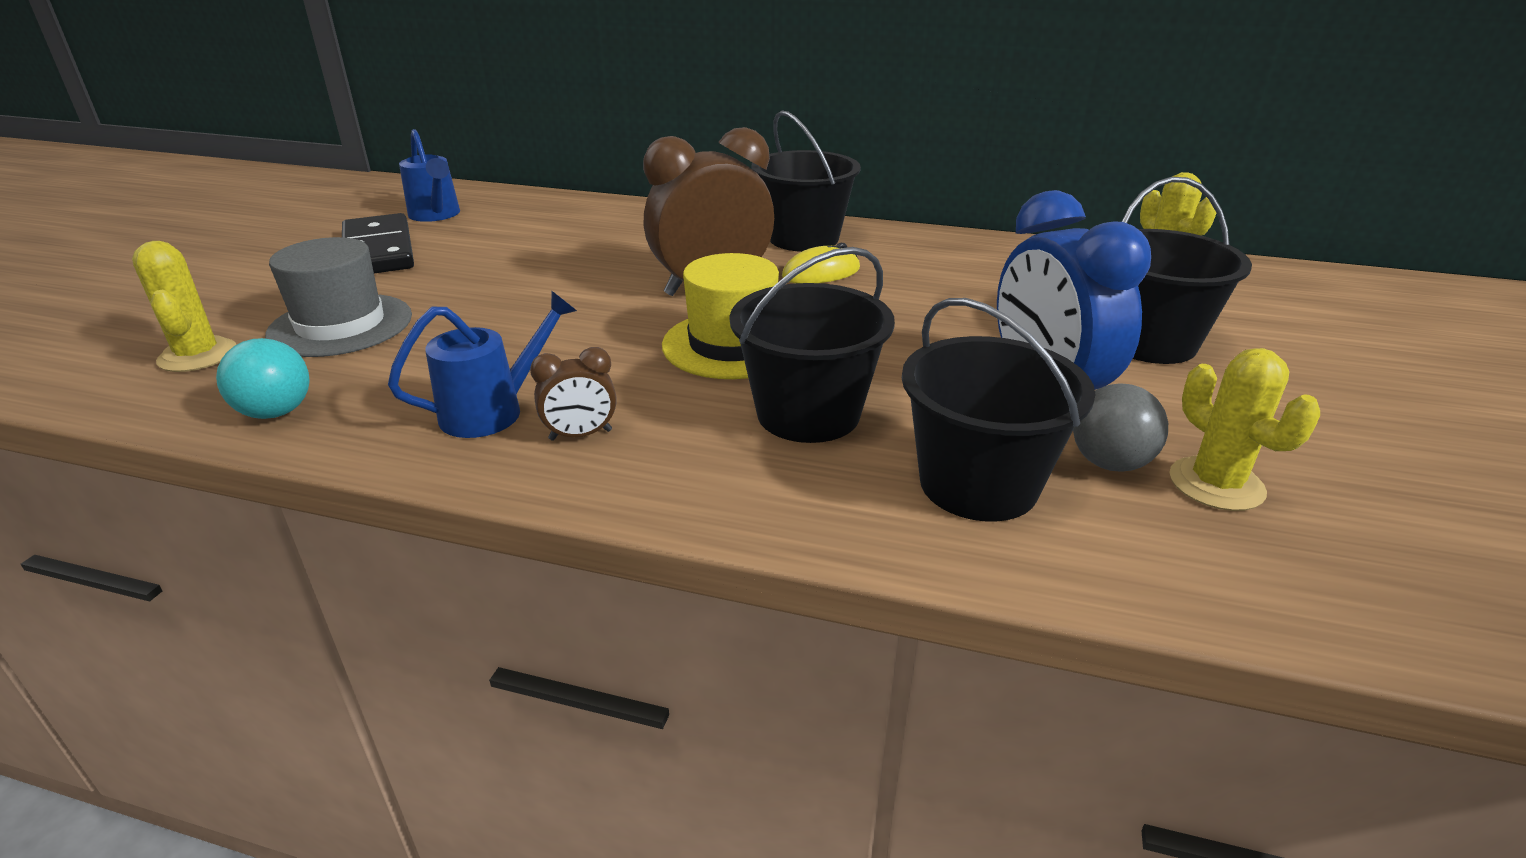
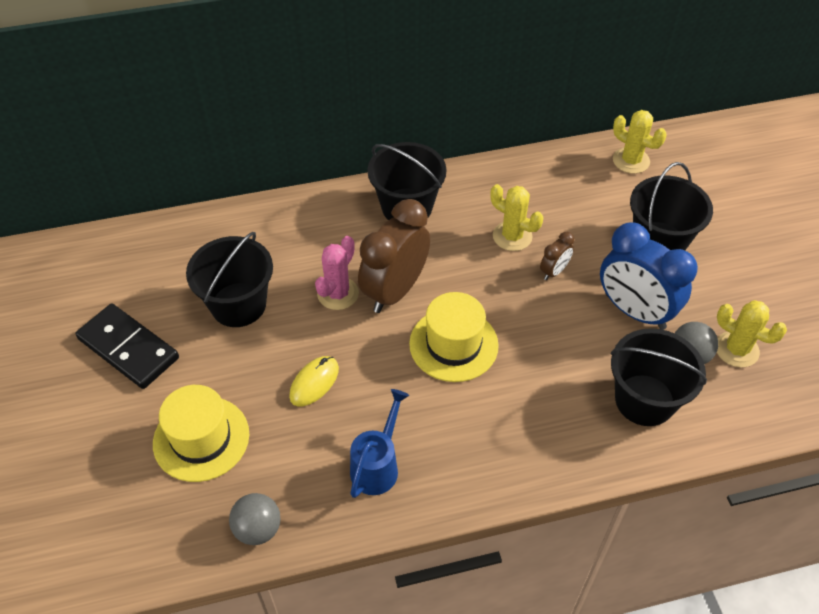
camera: 30 degrees left, 20 degrees up
yellow cactus [132,241,236,372] -> yellow cactus moved to [490,184,543,251]
turquoise ball [216,338,310,419] -> grey ball [229,493,280,545]
grey hat [265,237,412,357] -> yellow hat [153,385,249,482]
blue watering can [399,129,460,222] -> none
brown clock [530,347,617,441] -> brown clock moved to [540,232,575,280]
black bucket [730,247,895,443] -> black bucket moved to [186,232,273,327]
yellow mouse [782,243,860,283] -> yellow mouse moved to [289,356,339,407]
none -> pink cactus [315,236,359,310]

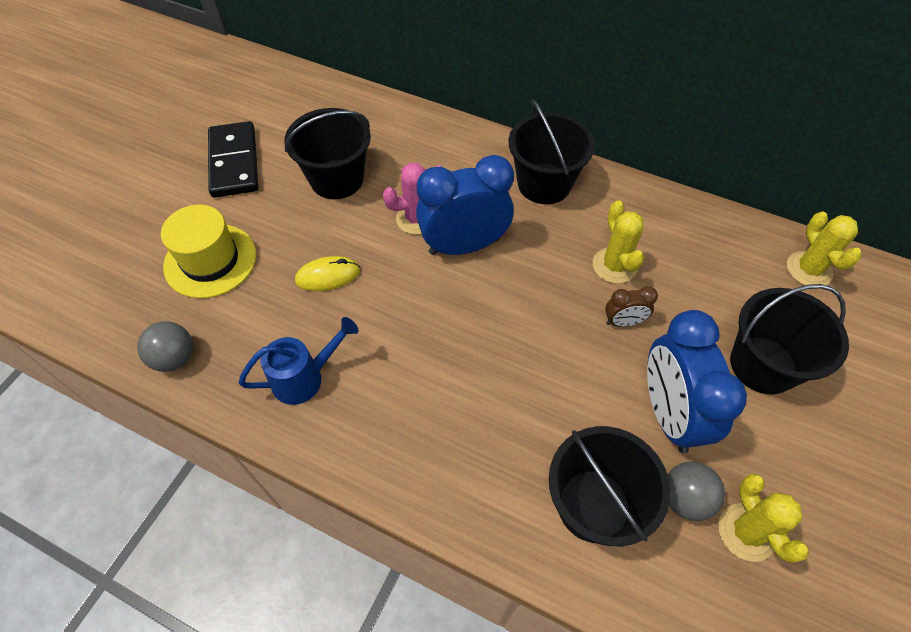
camera: 40 degrees right, 5 degrees up
brown clock [358,199,430,313] -> blue clock [416,155,514,255]
yellow hat [409,292,499,382] -> none

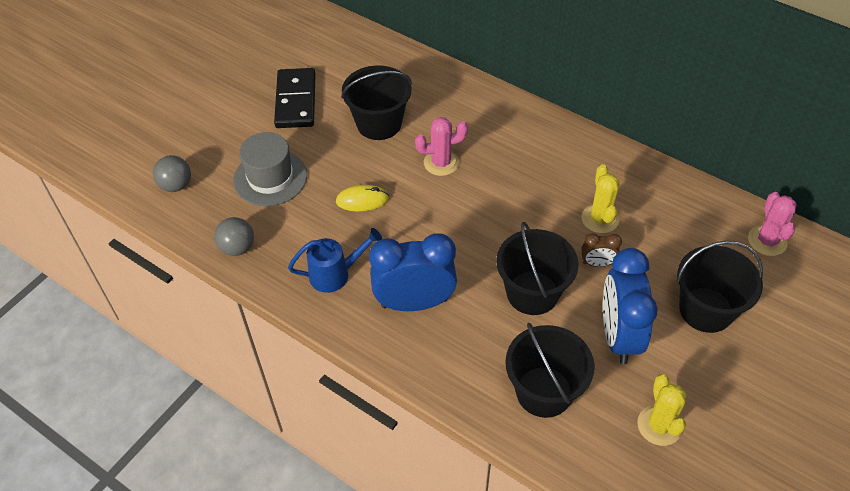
camera: 10 degrees right, 5 degrees down
yellow hat [161,205,256,298] -> grey hat [233,132,307,206]
blue clock [416,155,514,255] -> blue clock moved to [369,233,457,311]
black bucket [508,100,595,204] -> black bucket moved to [496,222,579,315]
grey ball [668,462,725,521] -> grey ball moved to [153,155,191,192]
yellow cactus [787,212,862,285] -> pink cactus [748,192,797,256]

